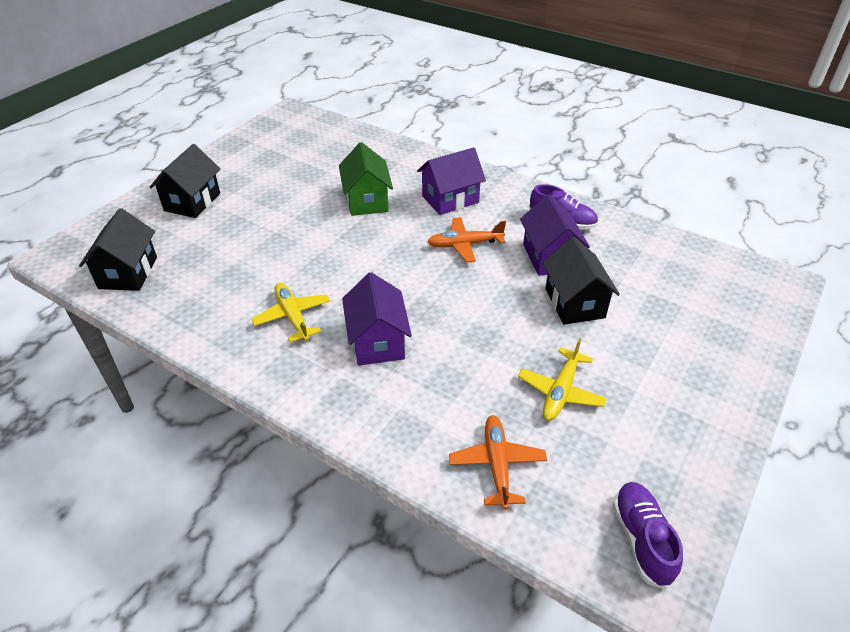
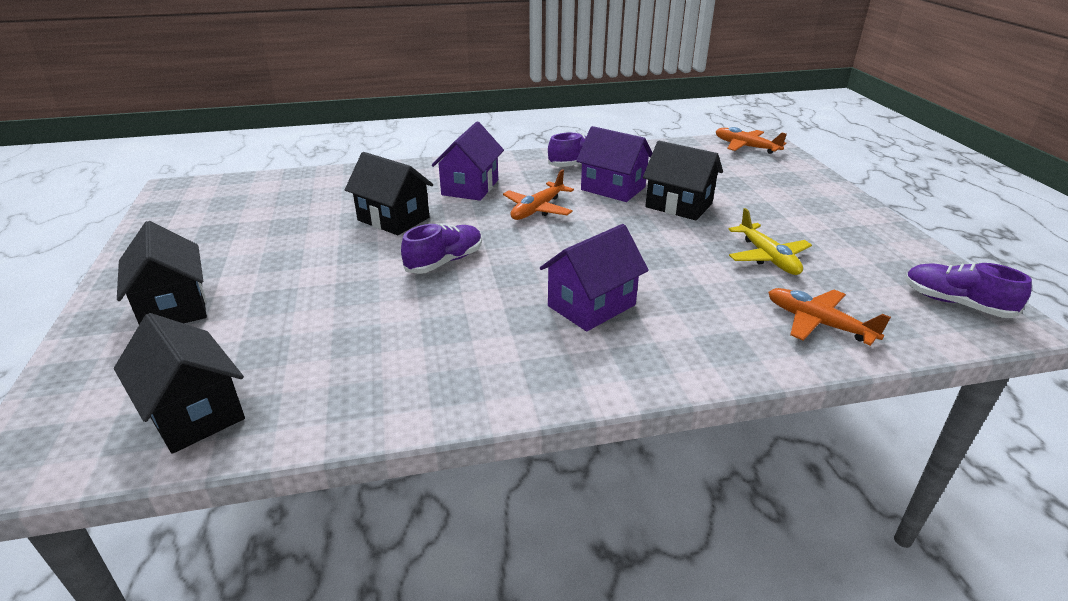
camera: 45 degrees left, 10 degrees down
yellow plane [251,283,330,342] -> none
green house [339,142,393,216] -> black house [345,152,433,235]
purple house [342,272,412,366] -> purple house turned 75 degrees counterclockwise [540,224,649,331]
none -> purple shoe [401,223,482,274]
none -> orange plane [716,127,787,154]

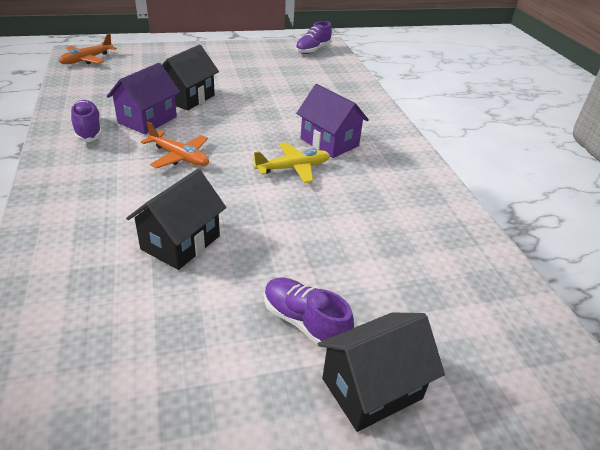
camera: 95 degrees left, 5 degrees up
black house [114,313,245,454] -> none
purple shoe [401,223,482,274] -> purple shoe moved to [264,277,354,351]
purple house [432,122,504,201] -> none
yellow plane [728,208,812,275] -> yellow plane moved to [253,143,330,183]
orange plane [768,288,891,346] -> none

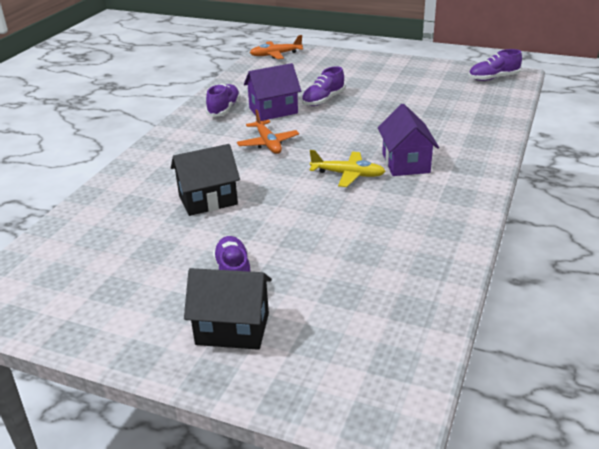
camera: 40 degrees right, 5 degrees down
black house [162,45,219,110] -> purple shoe [302,66,345,106]

